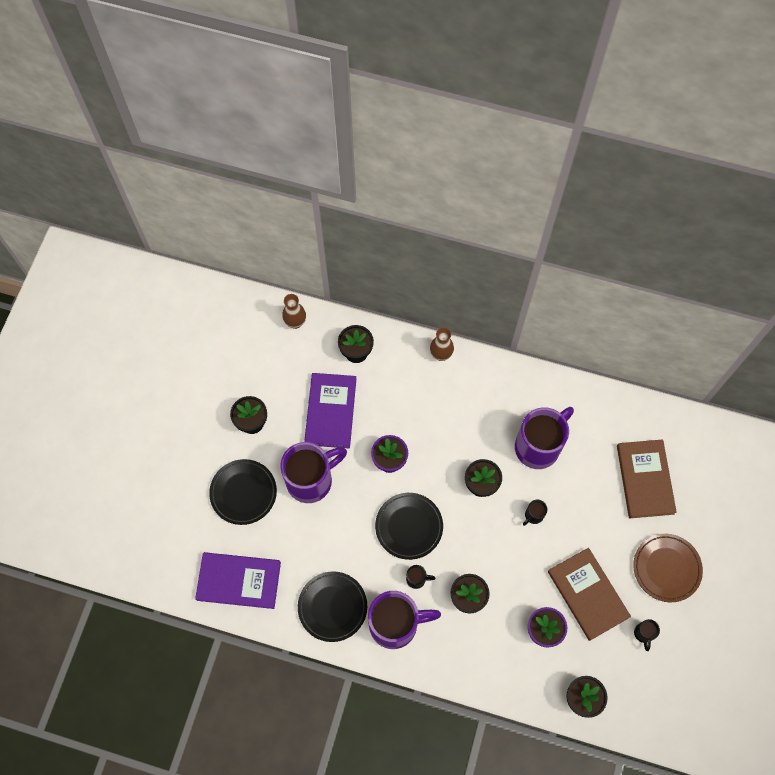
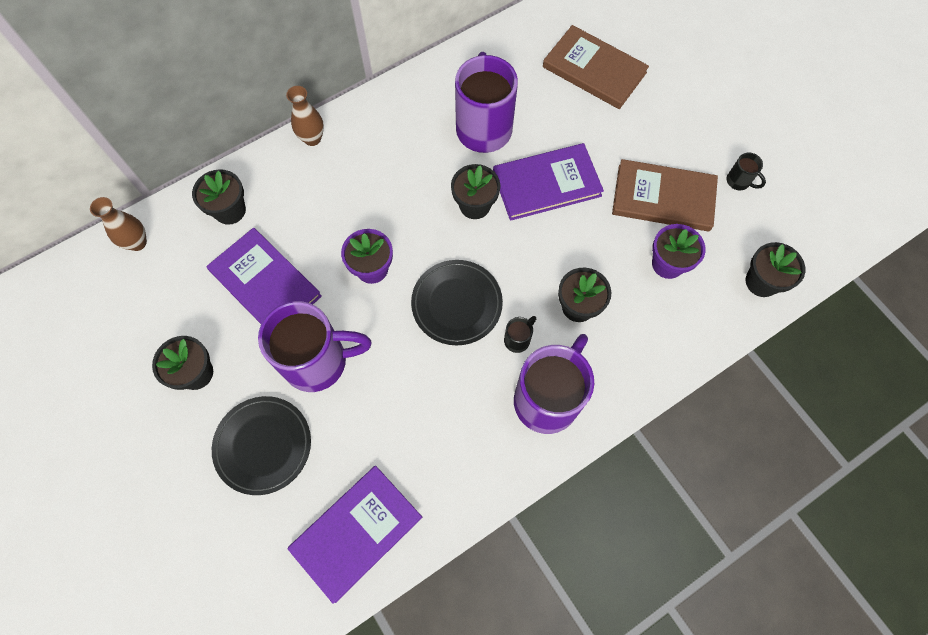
camera: 50 degrees left, 0 degrees up
purple mug [280,442,347,503] -> purple mug turned 75 degrees clockwise [258,301,371,392]
black plate [298,571,367,642] -> none
black mug [523,500,547,526] -> purple book [493,143,604,221]
brown plate [633,534,703,602] -> none

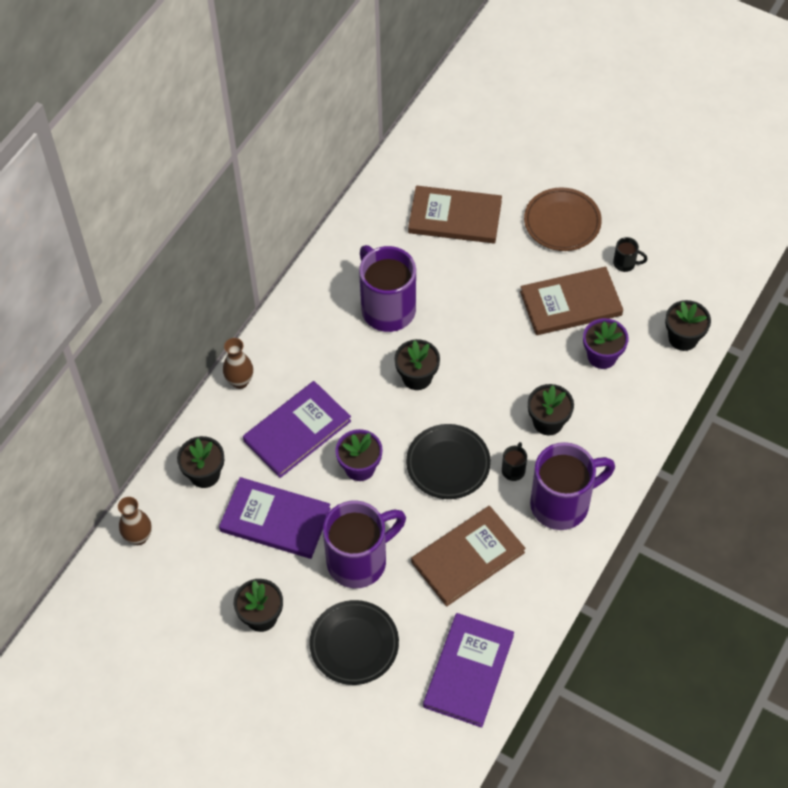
camera: 25 degrees left, 10 degrees down
purple book [493,143,604,221] -> purple book moved to [243,381,351,478]
purple mug [514,334,594,434] -> purple mug turned 60 degrees clockwise [530,442,615,530]
none -> brown book [411,506,526,606]
none -> brown plate [524,187,602,251]

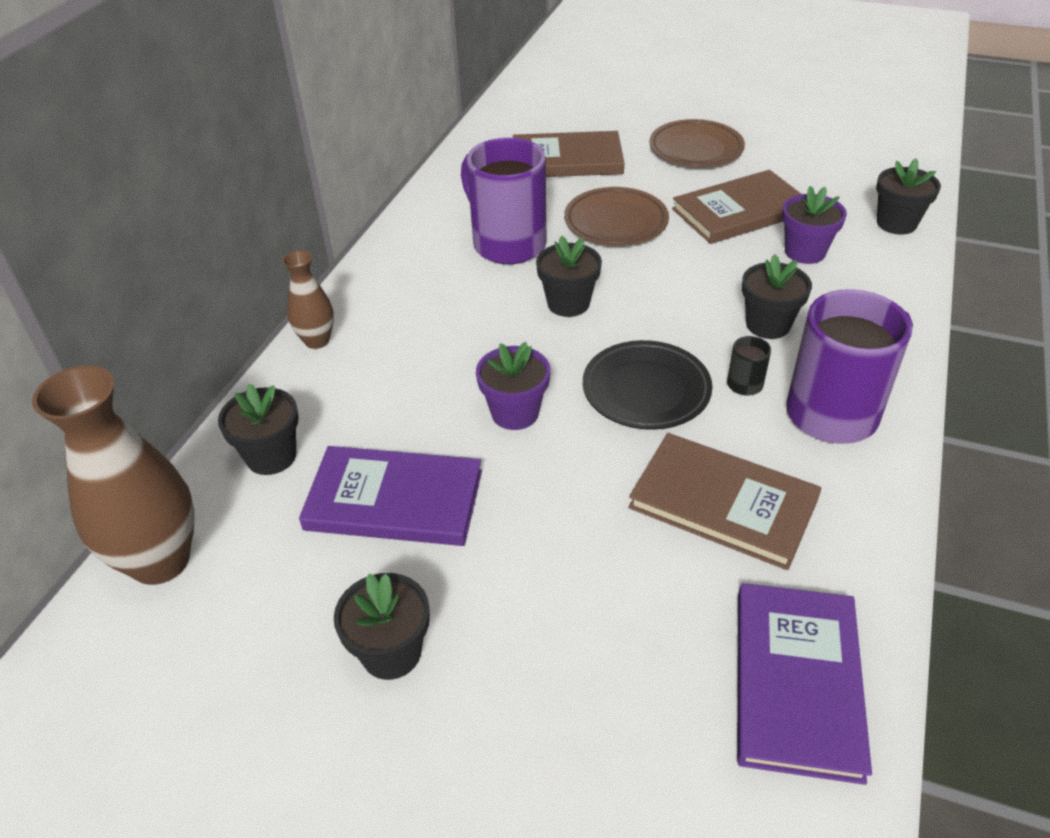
camera: 10 degrees left, 15 degrees down
brown vase [118,497,152,545] -> brown vase [32,365,195,585], size x1.87
purple book [243,381,351,478] -> none
black plate [309,600,399,685] -> none
purple mug [323,501,406,588] -> none
brown book [411,506,526,606] -> brown book turned 75 degrees clockwise [628,433,822,570]
black mug [613,237,647,272] -> none
none -> brown plate [564,187,669,246]

